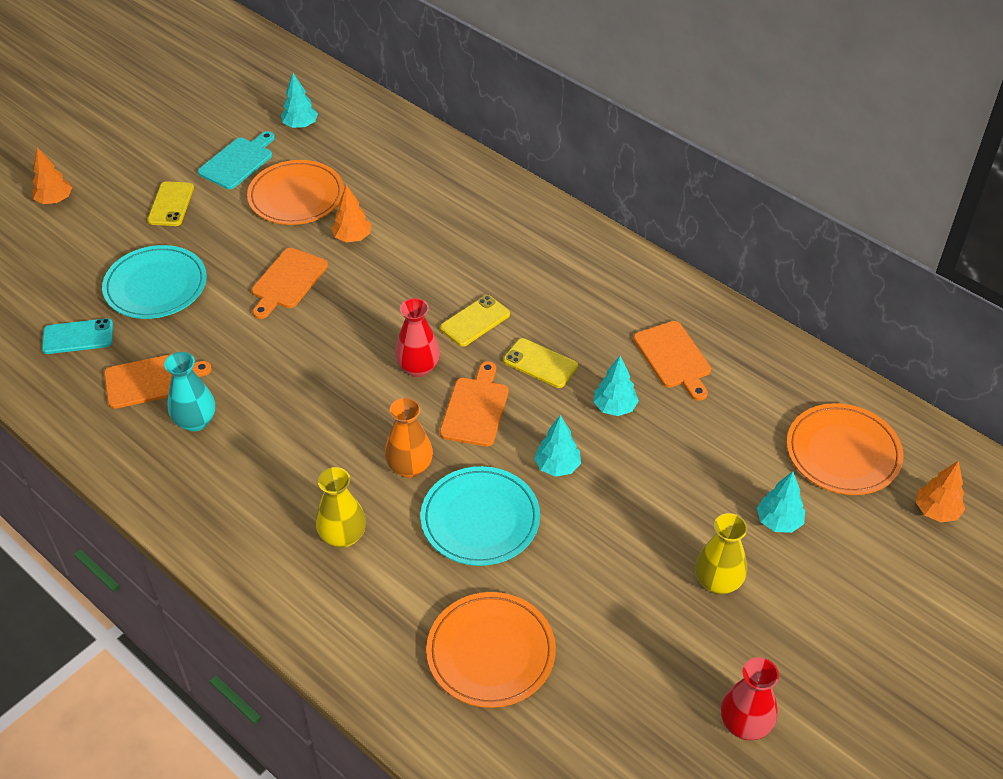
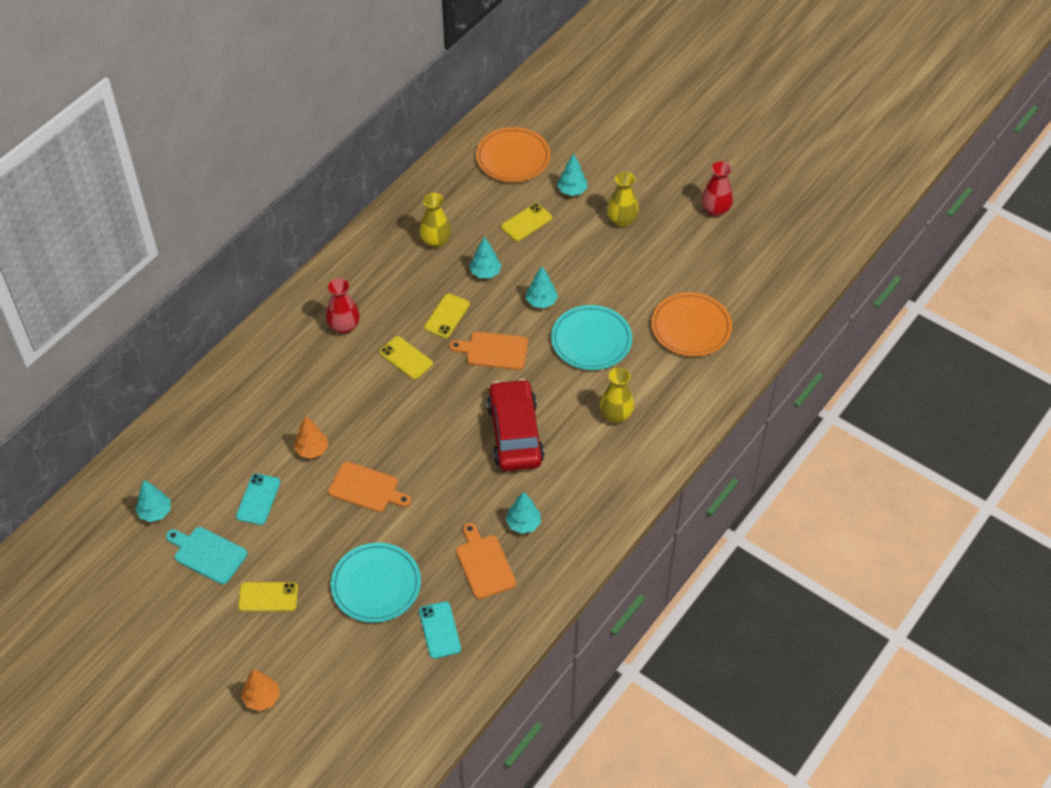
camera: 95 degrees left, 5 degrees up
turquoise vase [164,352,215,432] -> turquoise tree [506,491,541,534]
orange plate [247,160,344,225] -> turquoise phone [236,473,280,525]
orange vase [385,398,433,478] -> none
red vase [395,298,440,377] -> red vase moved to [326,278,360,334]
orange cutting board [633,321,711,401] -> yellow vase [419,193,451,248]
orange tree [916,460,965,523] -> none
none -> red car [487,379,544,471]
none -> yellow phone [501,203,552,241]

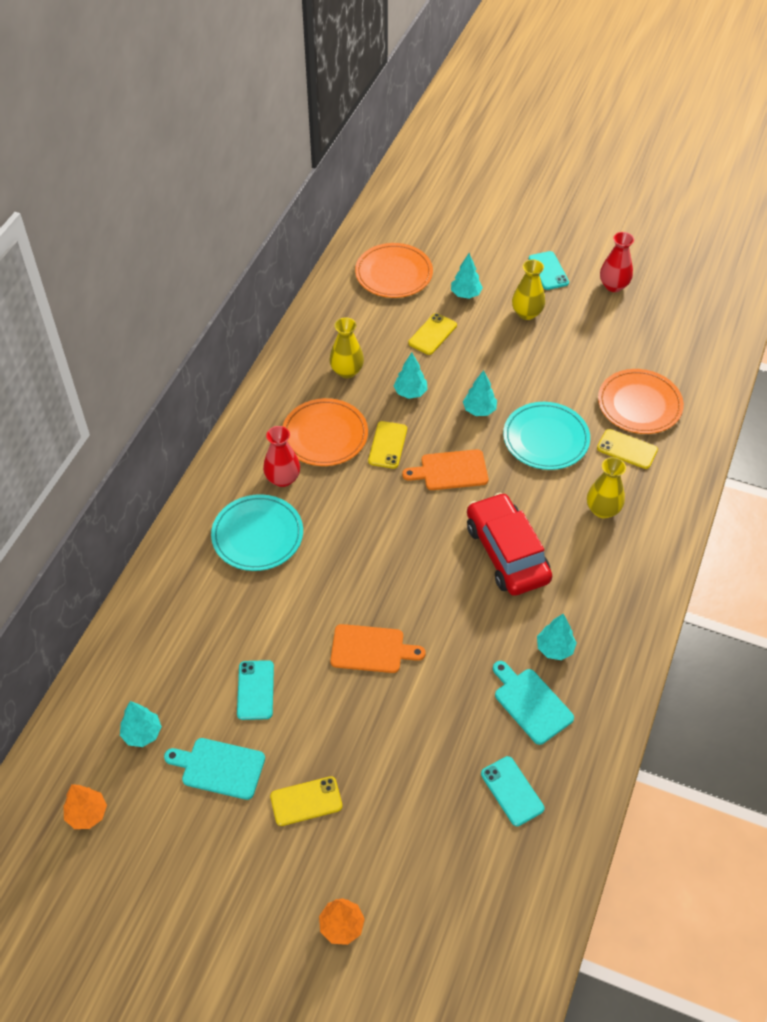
camera: 15 degrees left, 0 degrees up
orange tree [294,416,328,459] -> orange tree moved to [63,784,107,829]
turquoise plate [331,543,421,623] -> turquoise plate moved to [211,494,303,571]
yellow phone [379,336,433,380] -> yellow phone moved to [597,429,658,469]
orange cutting board [456,523,516,599] -> turquoise cutting board [493,661,574,745]
none -> orange plate [283,398,368,466]
none -> turquoise phone [529,251,569,290]

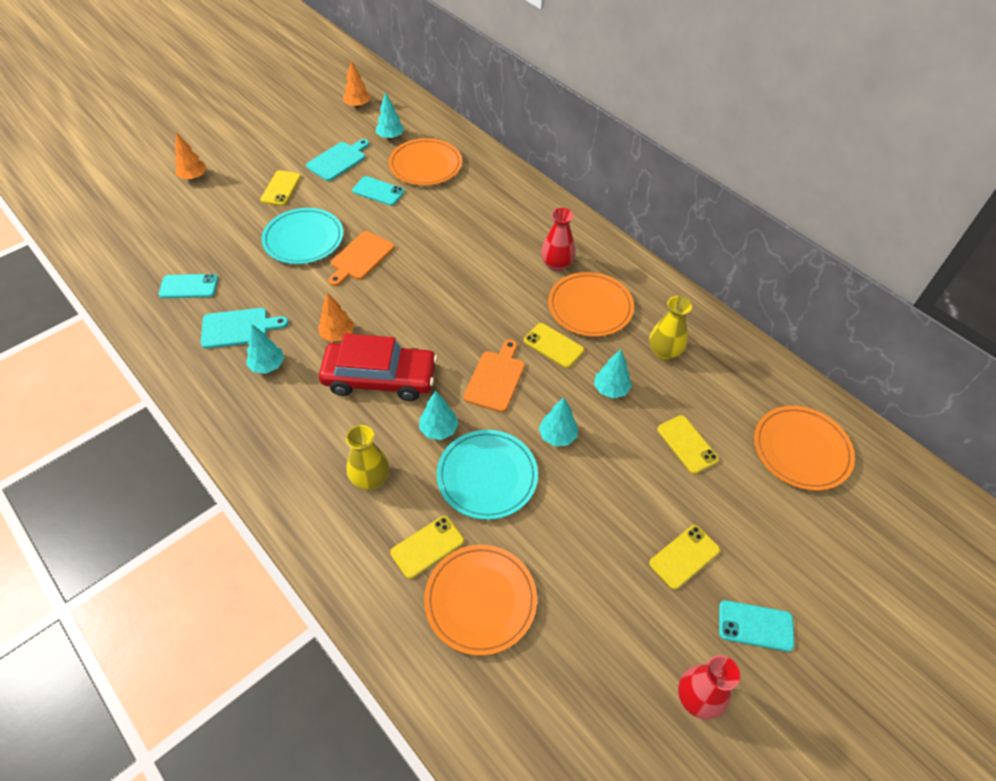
camera: 115 degrees right, 0 degrees up
turquoise plate [211,494,303,571] -> turquoise plate moved to [262,208,343,264]
turquoise tree [451,253,483,299] -> turquoise tree moved to [419,391,459,440]
yellow vase [512,259,545,320] -> yellow phone [649,525,720,590]
none -> orange tree [318,292,354,342]
none -> orange plate [389,138,462,186]

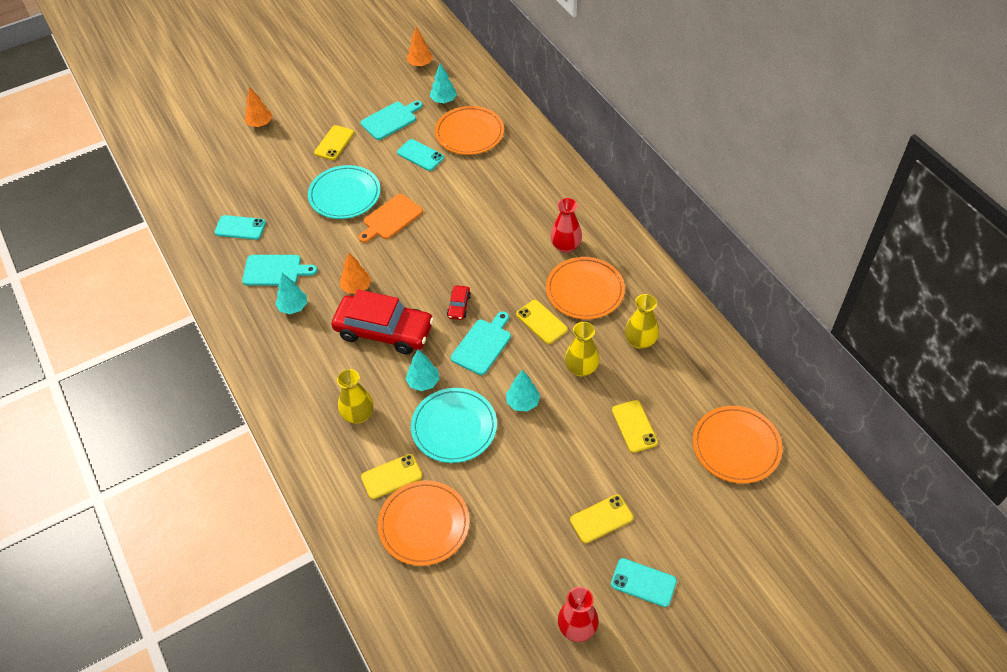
camera: 15 degrees right, 0 degrees up
orange cutting board [463,339,525,412] -> turquoise cutting board [451,311,511,375]
turquoise tree [594,349,632,398] -> yellow vase [565,322,600,377]
none -> red car [447,285,471,320]

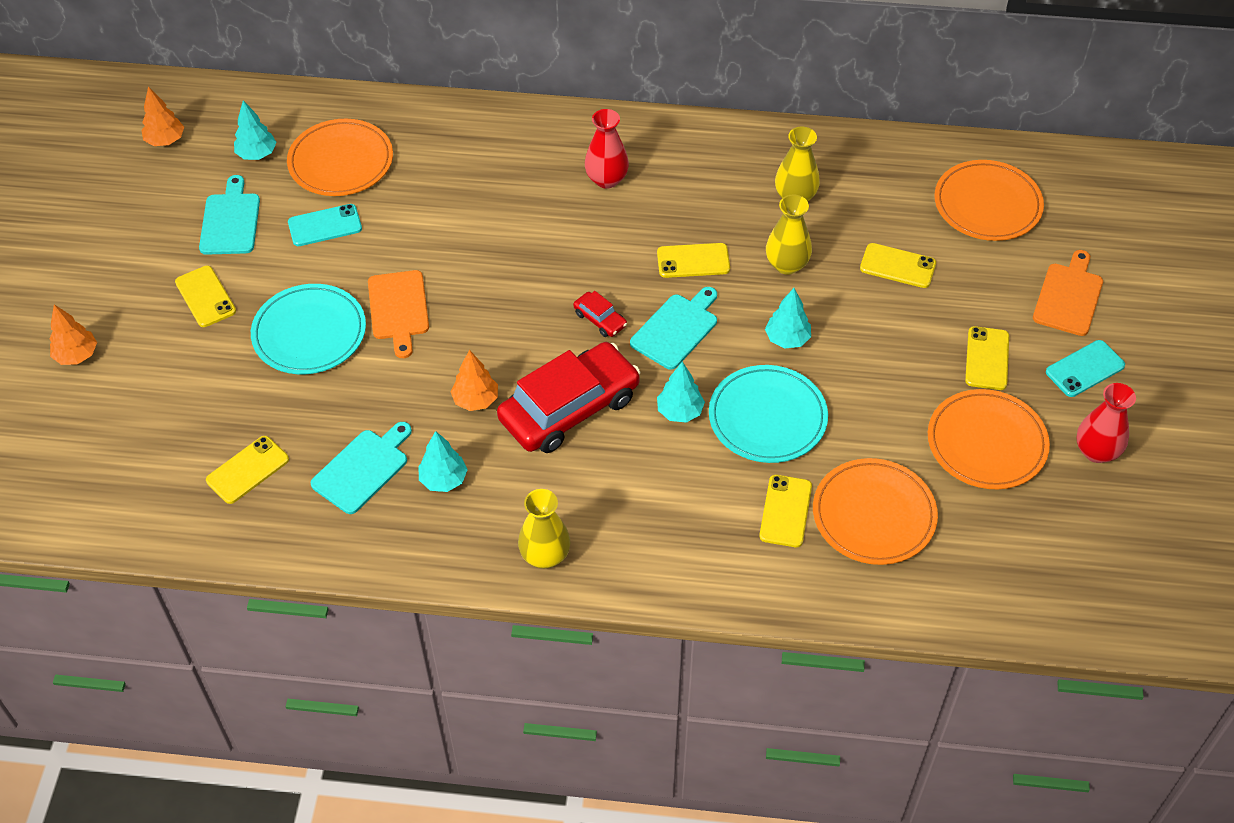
camera: 55 degrees left, 0 degrees up
turquoise phone [215,215,266,240] -> yellow phone [206,436,289,504]
yellow vase [337,369,374,424] -> yellow vase moved to [518,489,570,569]
turquoise cutting board [451,311,511,375] -> turquoise cutting board turned 60 degrees clockwise [630,287,717,370]
orange plate [546,257,625,319] -> orange plate moved to [928,389,1050,489]
none -> orange cutting board [1033,250,1103,336]

